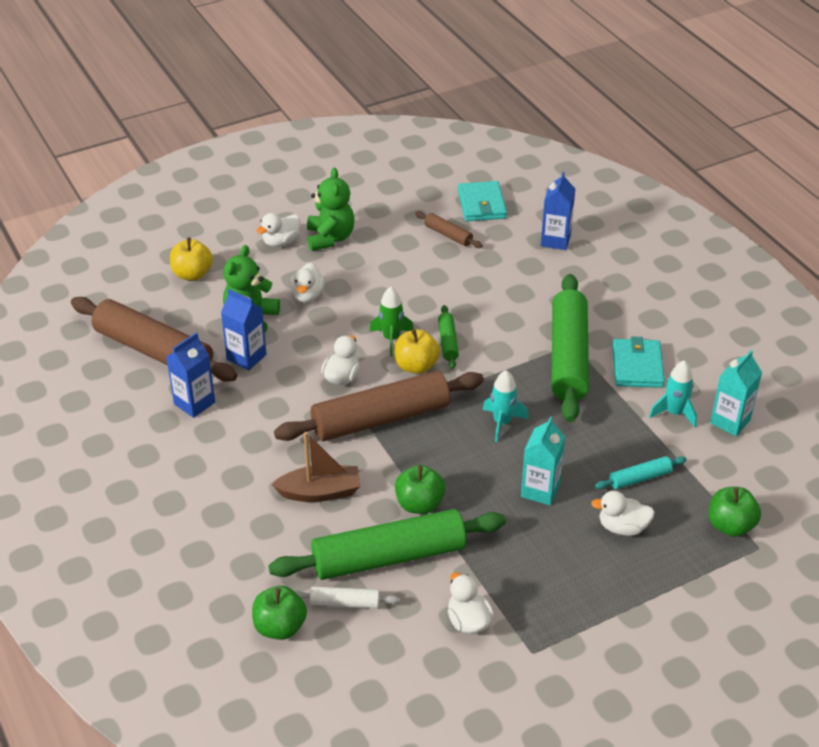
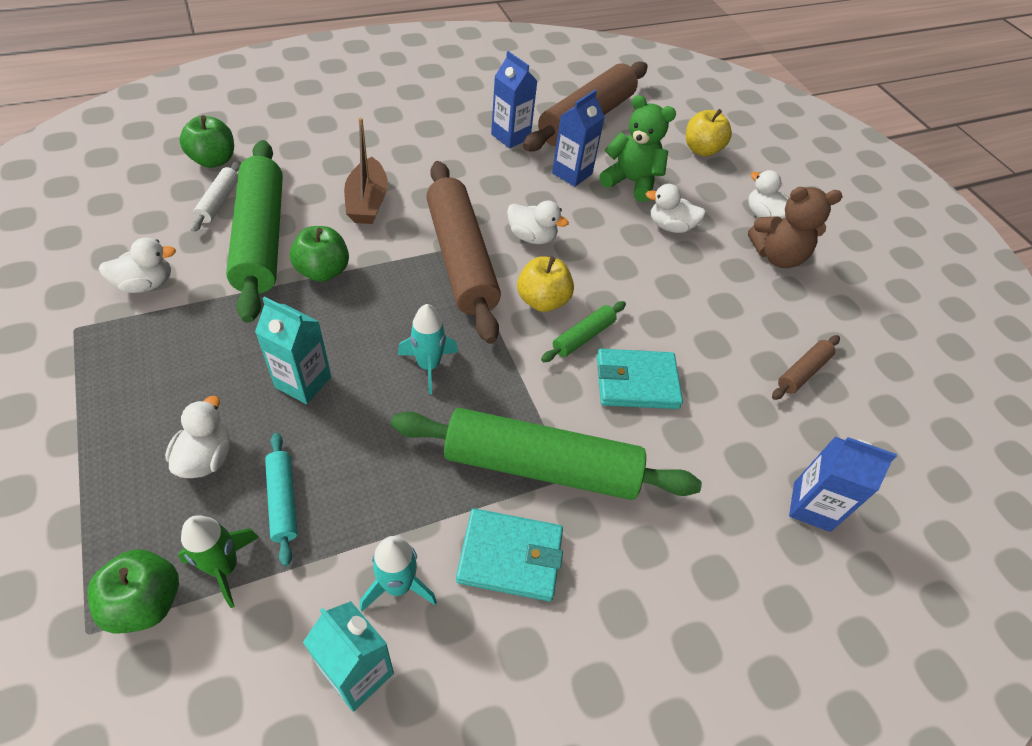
camera: 90 degrees right, 10 degrees up
green teddy bear [307,168,355,251] -> brown teddy bear [748,187,842,268]
green rocket [370,287,414,356] -> green rocket moved to [178,515,259,608]
green rolling pin [438,305,459,369] -> green rolling pin turned 45 degrees counterclockwise [541,301,626,362]
turquoise wallet [458,181,507,221] -> turquoise wallet moved to [597,349,683,409]

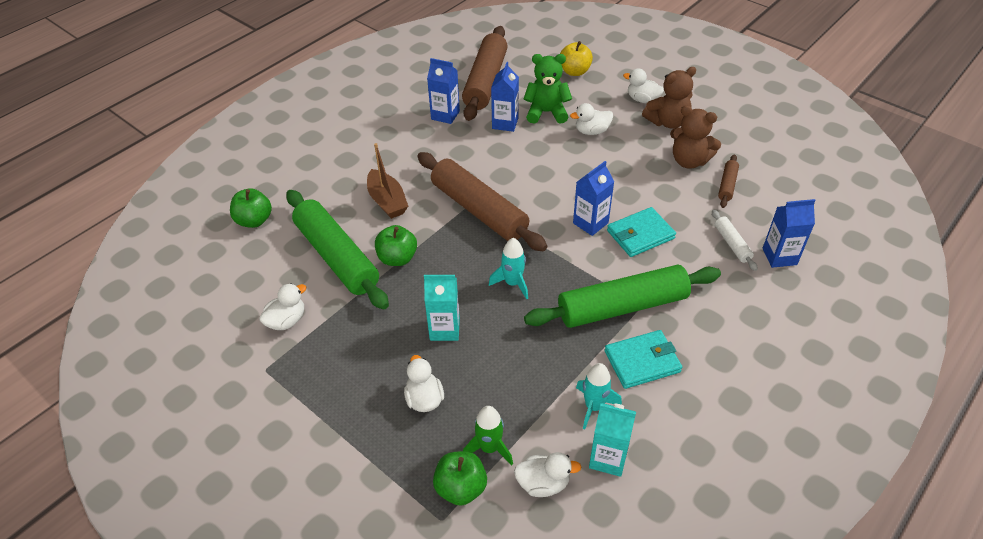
camera: 20 degrees left, 5 degrees down
white rolling pin [190,161,241,232] -> white rolling pin moved to [712,210,758,271]
turquoise rolling pin [265,433,297,566] -> none
white duck [507,200,569,244] -> white duck moved to [514,452,582,497]
yellow apple [517,256,574,312] -> none
green rolling pin [541,301,626,362] -> blue carton [573,161,614,236]
none -> brown teddy bear [670,105,721,169]

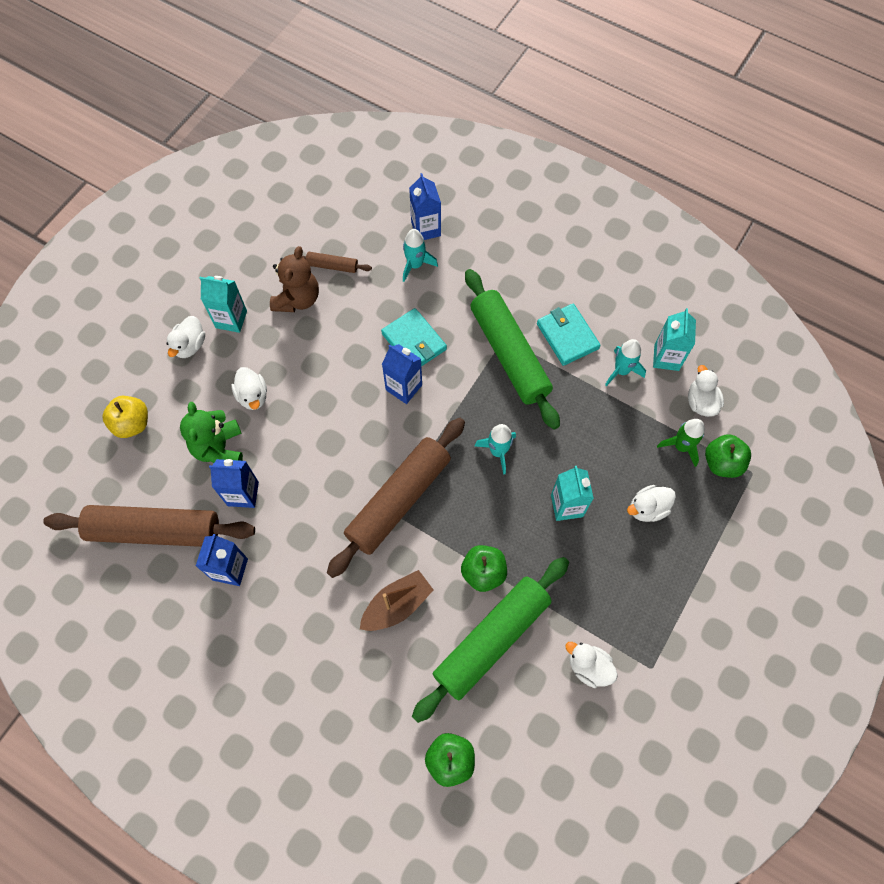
camera: 100 degrees left, 20 degrees up
brown teddy bear [642,67,696,129] -> turquoise carton [200,276,247,333]
white rolling pin [712,210,758,271] -> turquoise rocket [403,229,438,282]

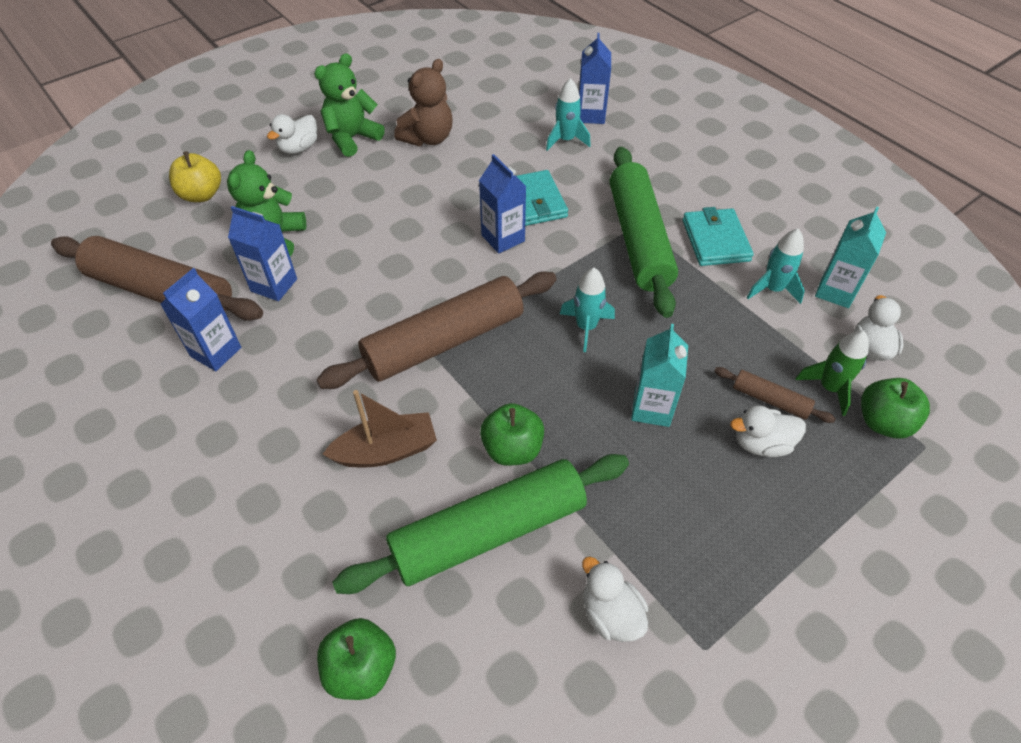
camera: 20 degrees right, 15 degrees down
turquoise carton [200,276,247,333] -> green teddy bear [314,53,385,157]
white duck [231,367,267,410] -> none
brown rolling pin [301,252,372,273] -> brown rolling pin moved to [714,367,836,423]

